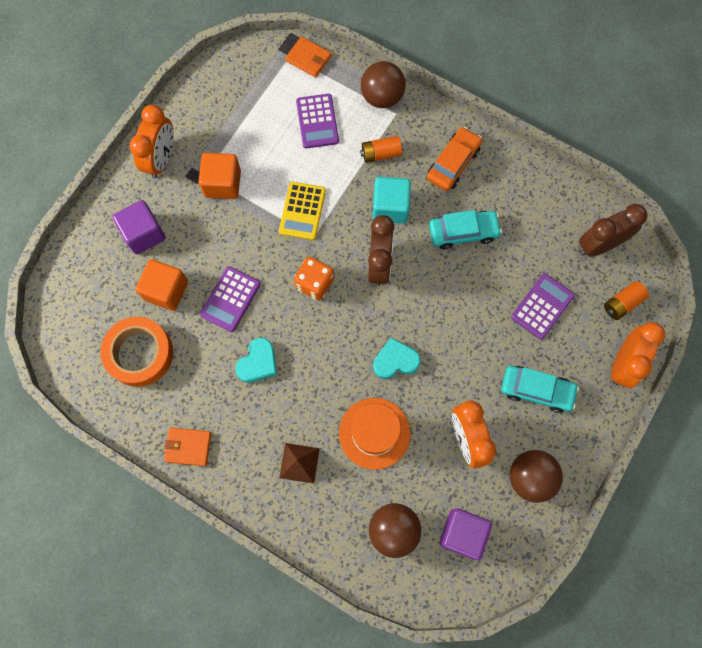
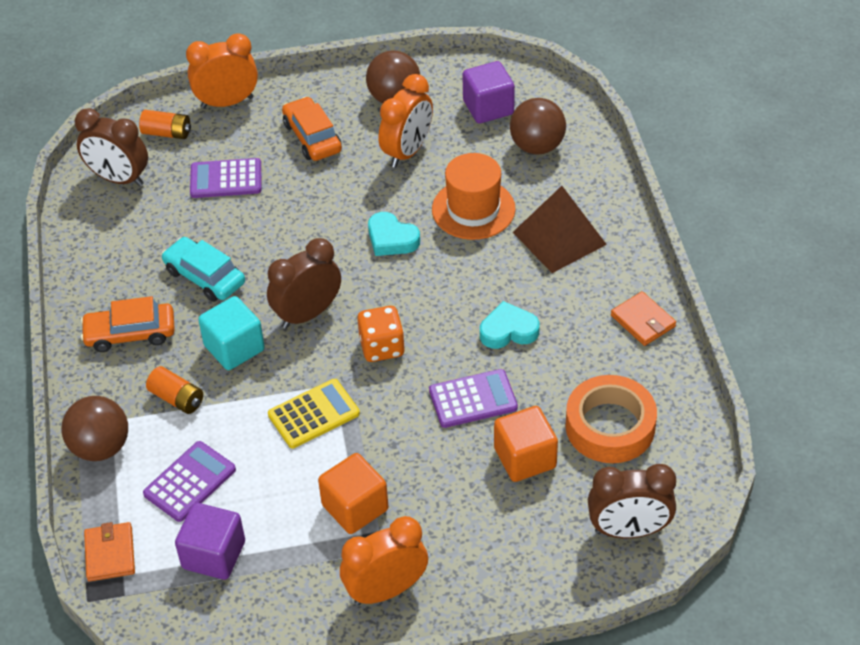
camera: 130 degrees left, 25 degrees down
purple cube [112,200,166,254] -> purple cube moved to [175,503,245,580]
brown pyramid [279,443,320,484] -> brown pyramid [513,186,607,273], size x1.63
turquoise car [501,366,579,413] -> orange car [282,97,342,161]
none -> brown clock [588,464,676,538]

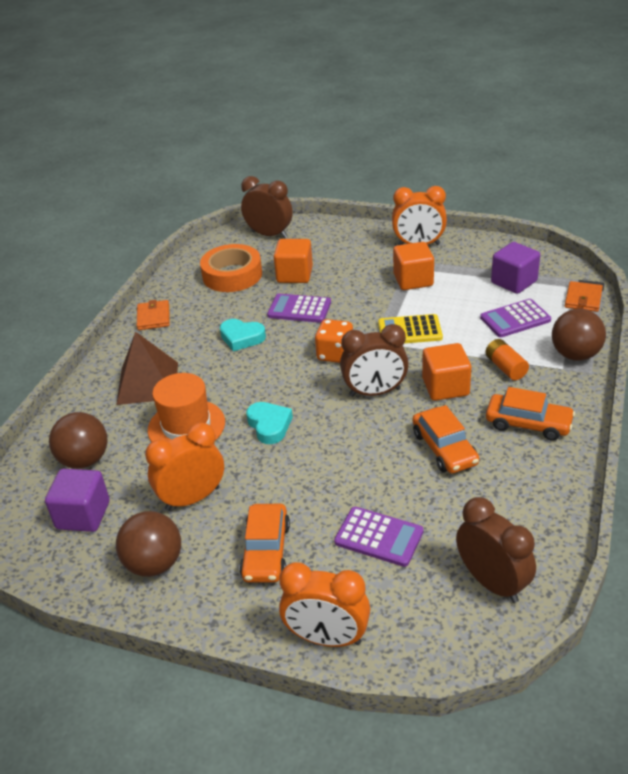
camera: 150 degrees left, 10 degrees down
orange battery [139,110,191,139] -> none
turquoise car [161,237,245,302] -> orange car [413,405,479,473]
turquoise cube [198,296,265,370] -> orange cube [422,343,471,401]

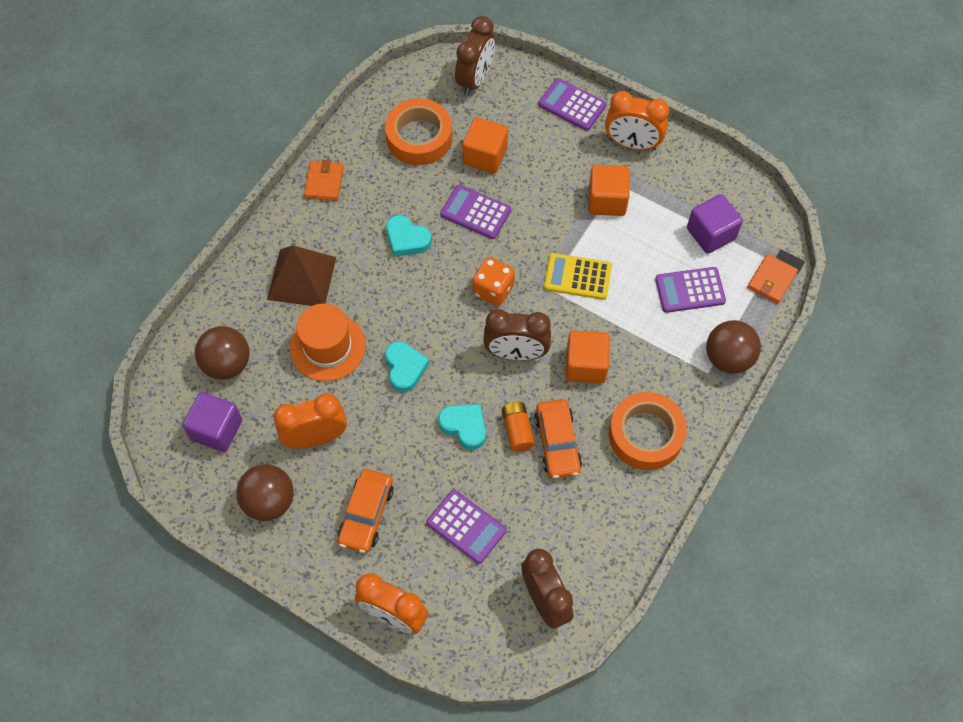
camera: 10 degrees right, 25 degrees up
brown clock [241,176,293,238] -> brown clock turned 75 degrees clockwise [455,16,495,96]
orange battery [485,339,529,380] -> orange battery moved to [502,402,535,452]
orange car [486,387,575,441] -> orange tape [609,392,687,470]
none -> turquoise heart [438,404,486,450]
none -> purple calculator [538,78,606,131]

